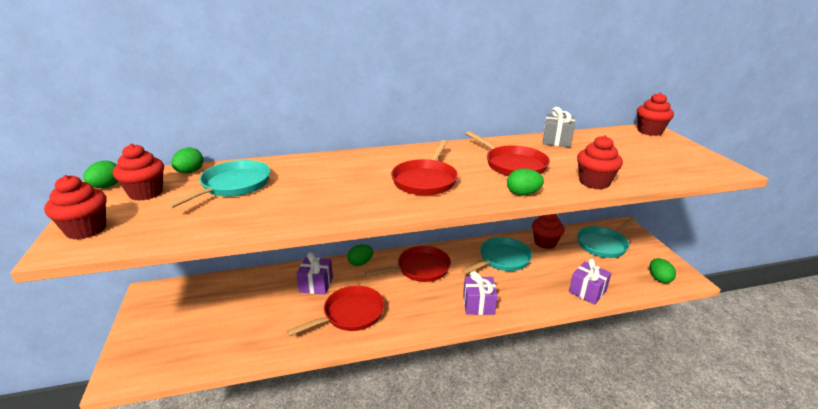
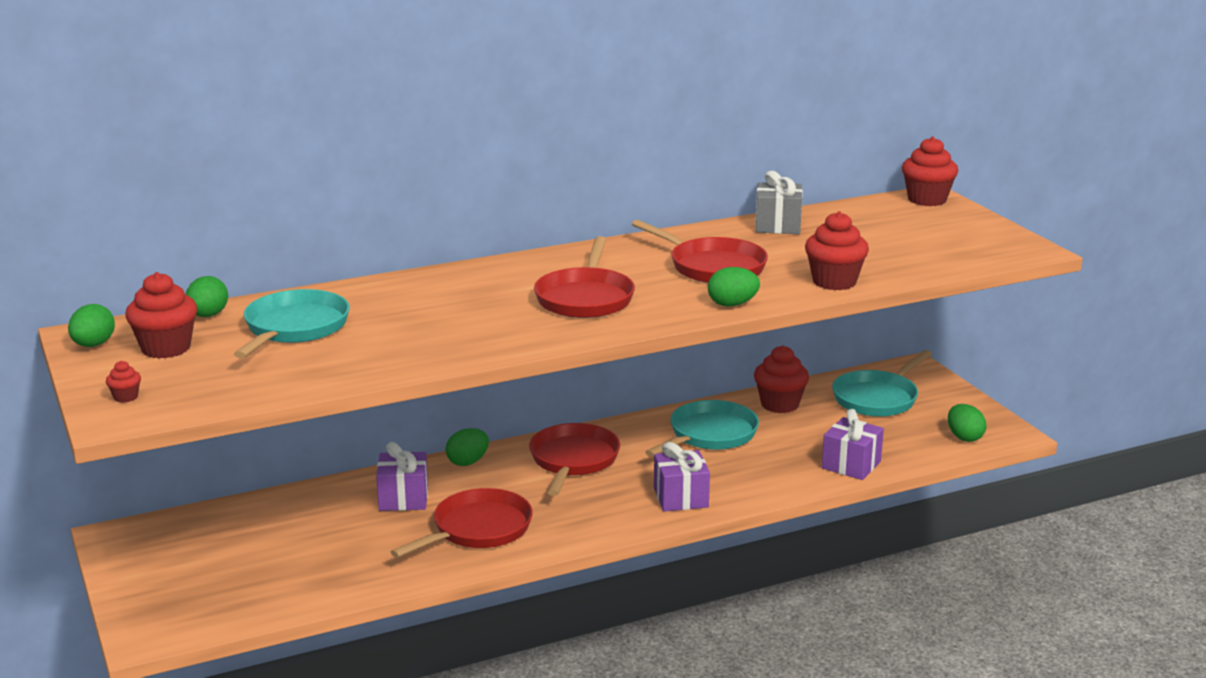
camera: 10 degrees left, 5 degrees down
red cupcake [44,175,107,240] -> red cupcake [106,361,141,403], size x0.46
red pan [365,246,451,282] -> red pan turned 45 degrees counterclockwise [529,423,620,496]

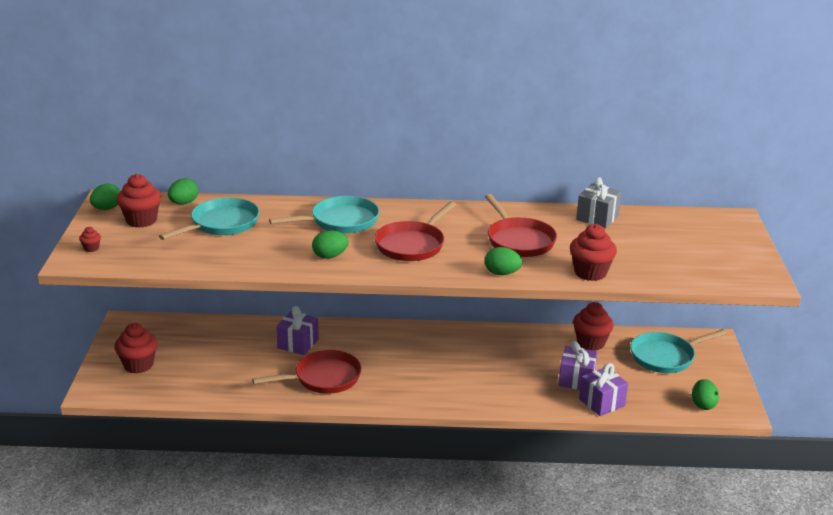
camera: 25 degrees right, 5 degrees up
green egg [446,428,489,466] -> green egg moved to [312,230,349,259]
red pan [529,423,620,496] -> none
turquoise pan [645,400,759,457] -> turquoise pan moved to [269,196,379,233]
purple gift [654,442,710,512] -> purple gift moved to [559,341,597,390]
red cupcake [902,137,958,206] -> red cupcake moved to [115,323,158,374]

